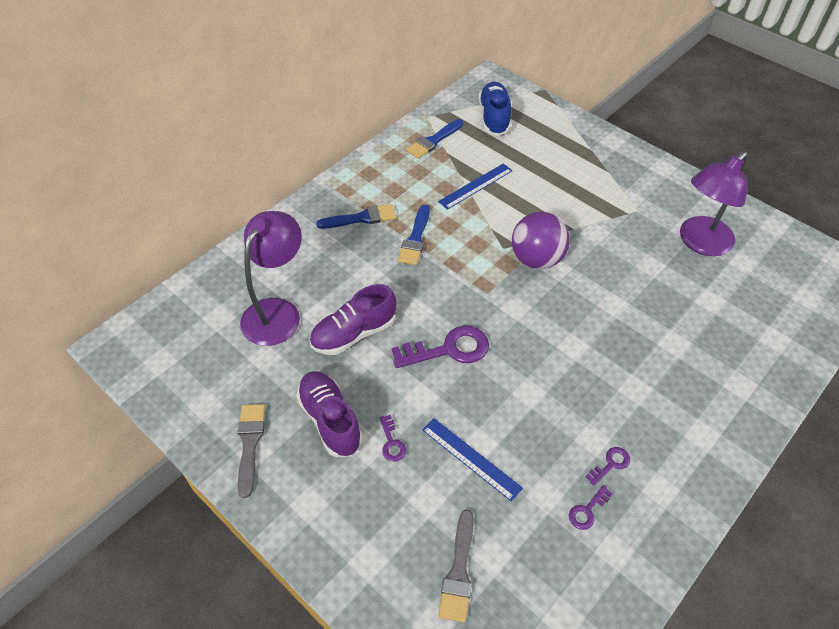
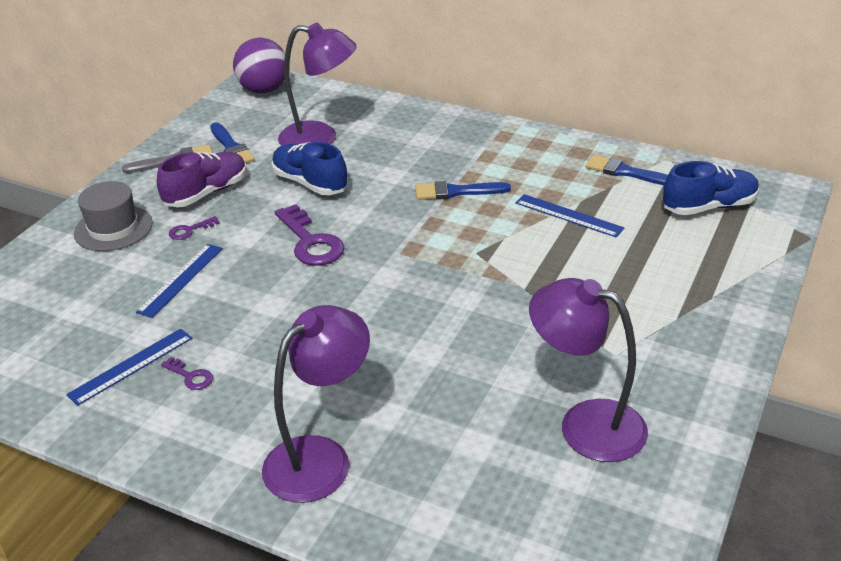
camera: 75 degrees right, 15 degrees down
purple shoe [310,284,396,355] -> blue shoe [272,142,348,195]
blue brush [316,204,396,229] -> blue brush moved to [210,122,255,163]
grey brush [438,510,474,622] -> none
purple ball [512,212,570,269] -> purple ball moved to [233,38,285,94]
purple key [569,485,613,530] -> blue ruler [66,328,192,406]
none -> grey hat [74,181,153,251]
none -> purple lamp [262,305,370,503]

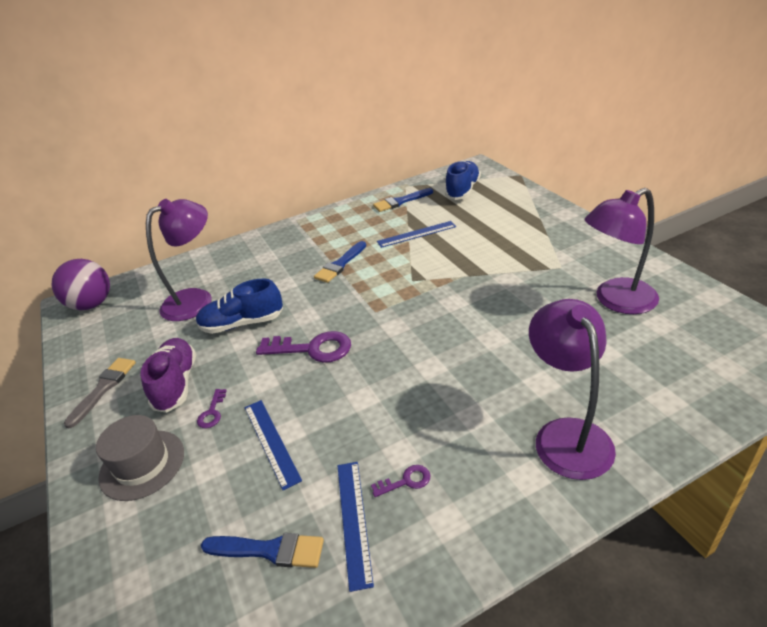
camera: 50 degrees left, 0 degrees up
blue brush [210,122,255,163] -> blue brush moved to [201,533,324,568]

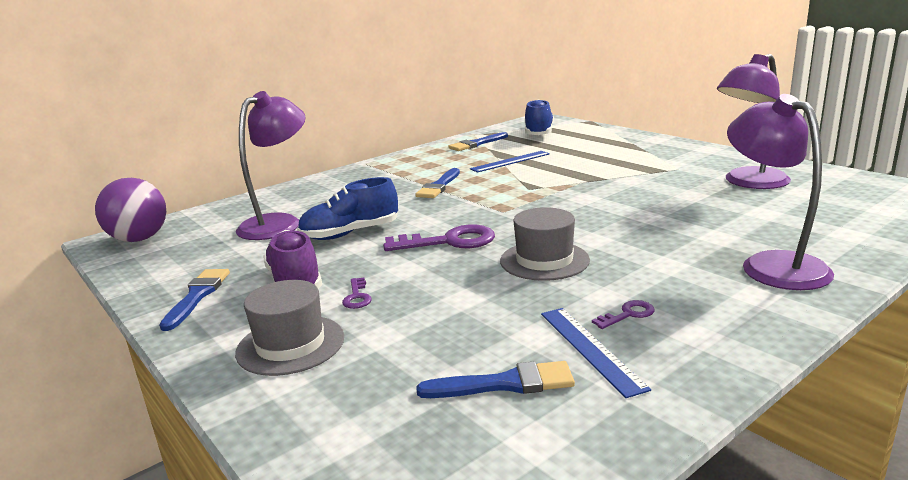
camera: 15 degrees left, 15 degrees down
grey brush [64,358,136,428] -> blue brush [159,269,230,331]
blue ruler [245,400,302,490] -> none
none -> grey hat [500,207,590,281]

